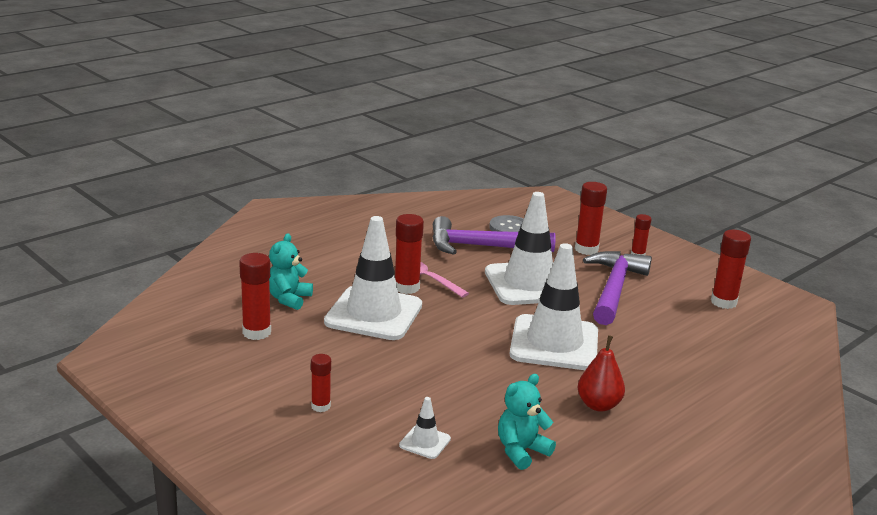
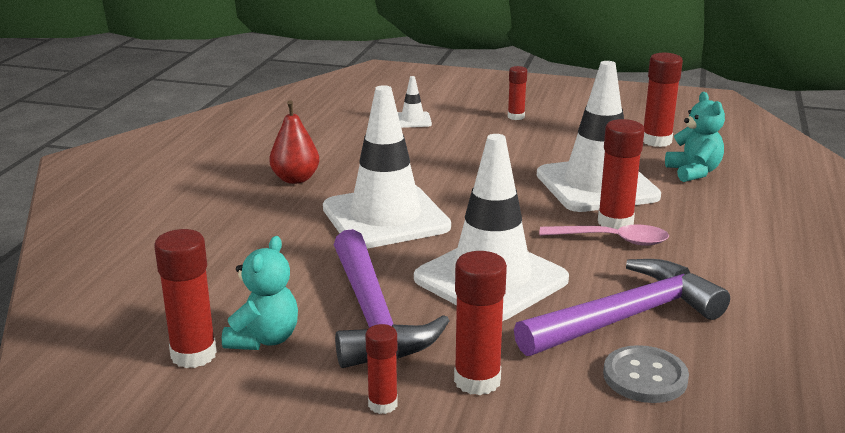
camera: 150 degrees right, 0 degrees up
turquoise teddy bear [498,374,556,470] -> turquoise teddy bear moved to [222,236,298,350]

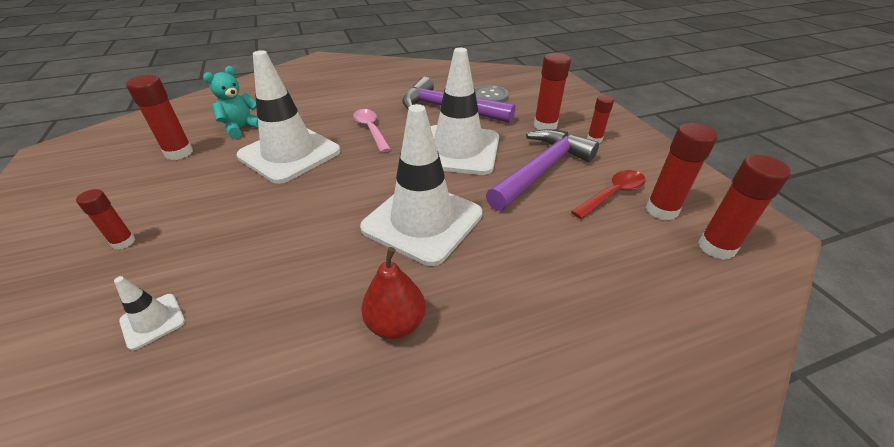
camera: 125 degrees left, 15 degrees up
turquoise teddy bear [222,236,298,350] -> red spoon [571,170,646,219]
red glue stick [598,119,645,229] -> red glue stick moved to [698,155,791,260]

